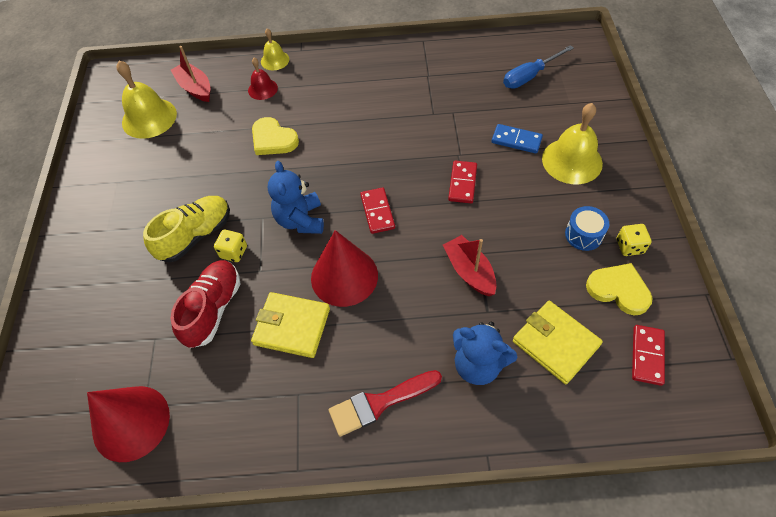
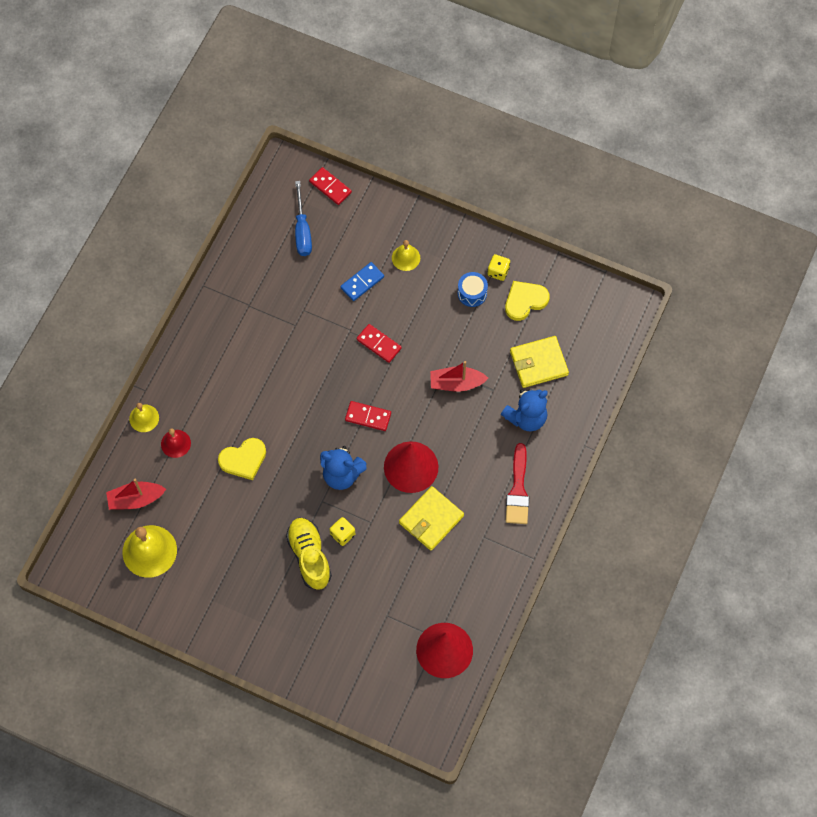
camera: 65 degrees left, 10 degrees up
red shoe [170,260,240,348] -> none
yellow bell [542,103,603,184] -> yellow bell [392,240,420,271], size x0.56
red domino [632,325,665,386] -> red domino moved to [309,167,352,205]

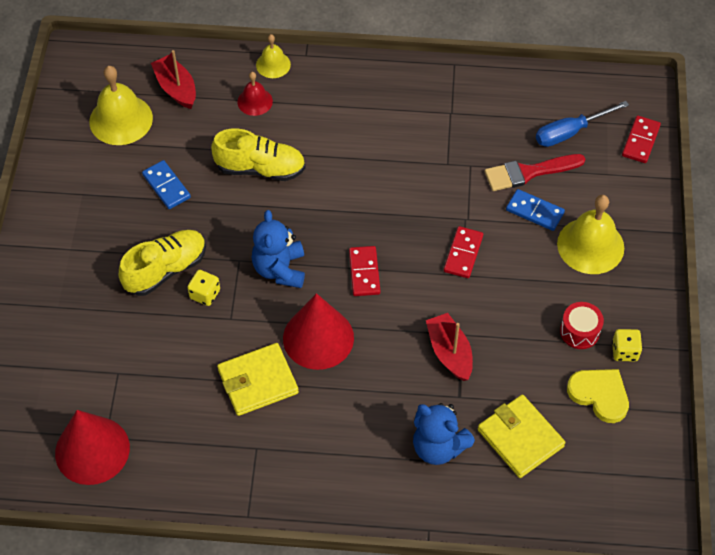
camera: 70 degrees right, 10 degrees down
yellow heart [218,438,266,480] -> yellow shoe [211,128,305,181]
yellow bell [392,240,420,271] -> yellow bell [557,195,624,274], size x1.78
yellow wallet [399,486,464,551] -> yellow wallet turned 45 degrees counterclockwise [217,343,299,416]
blue drum [458,272,488,307] -> red drum [560,302,604,349]
red brush [506,443,529,524] -> red brush moved to [485,154,585,191]
none -> blue domino [142,160,191,209]

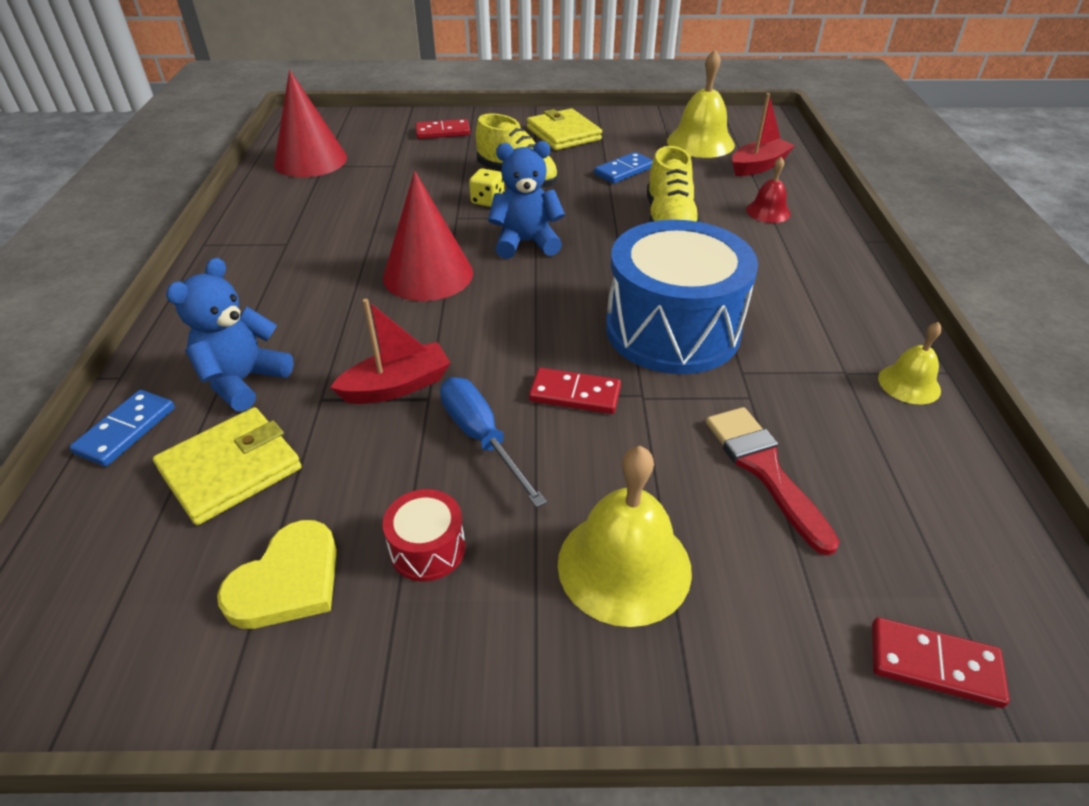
camera: 85 degrees right, 15 degrees down
yellow wallet [217,343,299,416] -> yellow wallet moved to [527,108,602,150]
yellow bell [256,34,291,78] -> yellow bell moved to [878,322,942,404]
red domino [349,246,380,296] -> red domino moved to [415,119,470,139]
blue domino [506,189,565,231] -> blue domino moved to [69,390,175,467]
blue screwdriver [536,101,629,147] -> blue screwdriver moved to [440,377,547,508]
yellow dice [612,329,642,361] -> none
none -> blue drum [606,220,758,374]

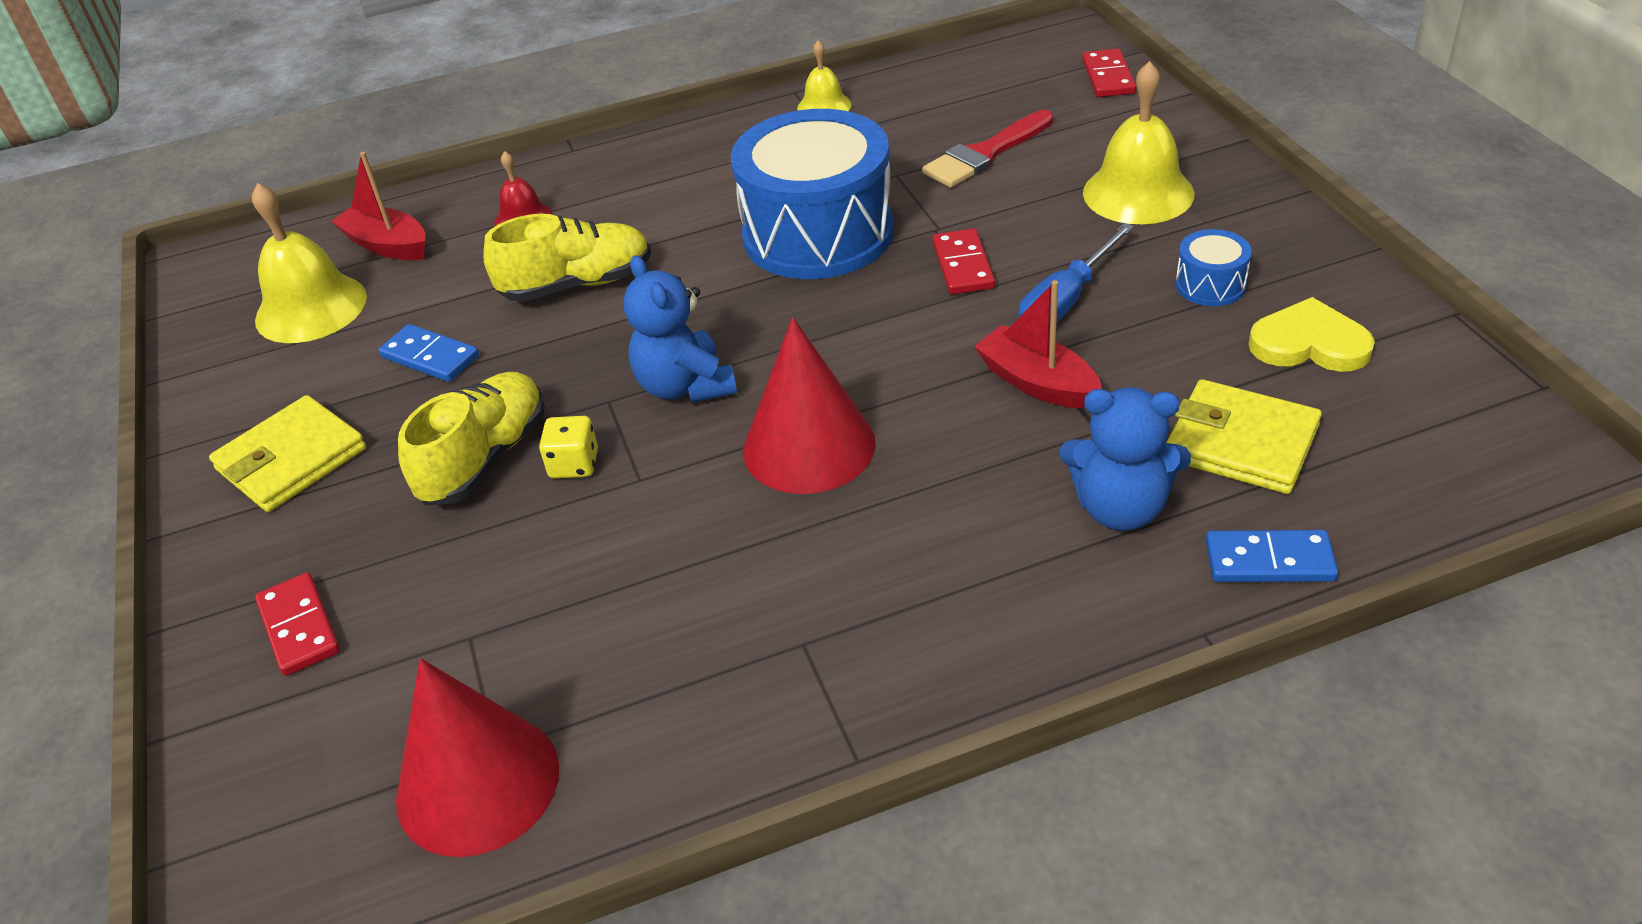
camera: 105 degrees left, 0 degrees up
red drum [383,489,465,581] -> blue drum [1176,229,1252,306]

